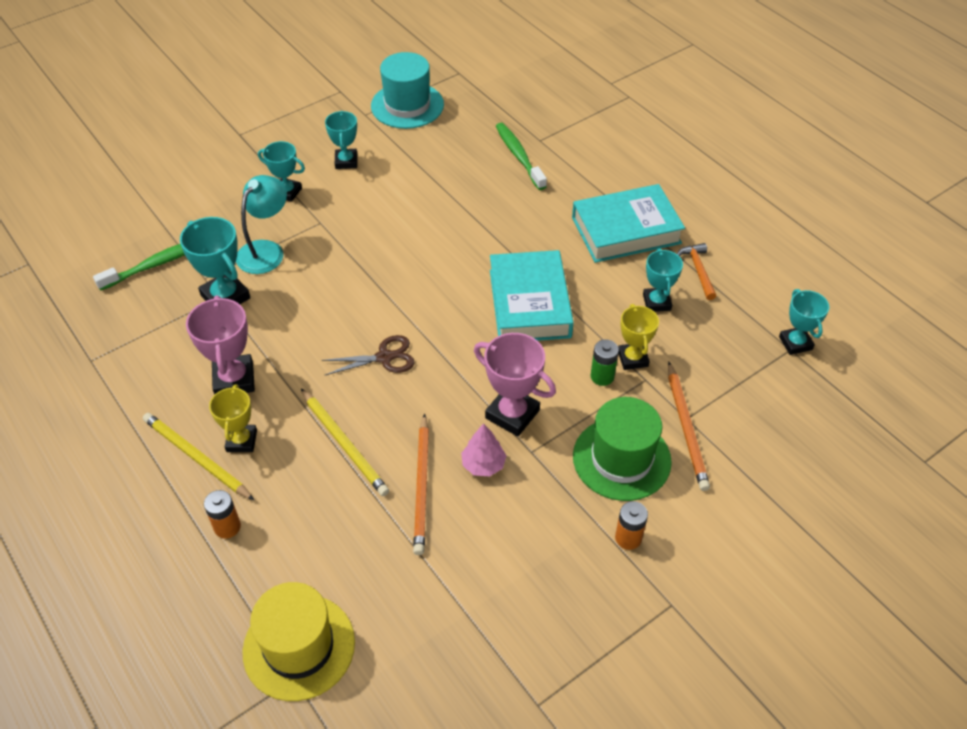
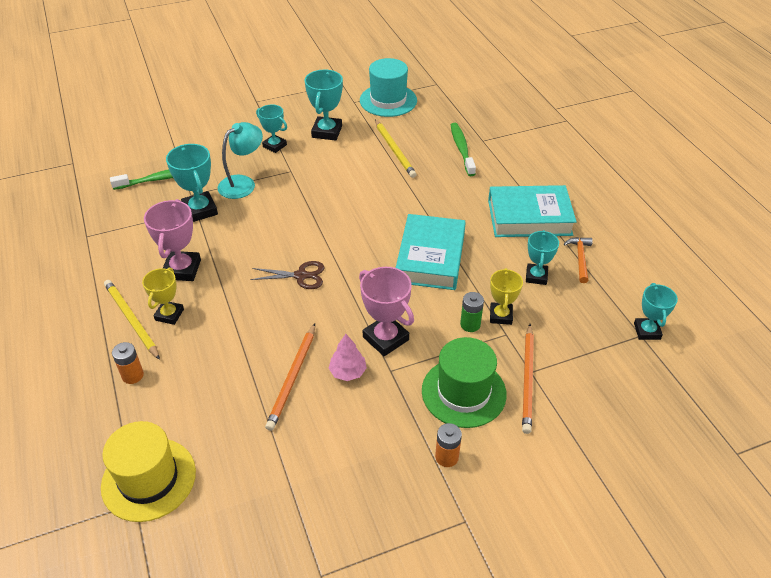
camera: 15 degrees right, 5 degrees down
yellow pencil [301,389,389,496] -> yellow pencil moved to [375,119,417,178]
turquoise trophy [325,111,357,169] -> turquoise trophy [305,70,343,141], size x1.50

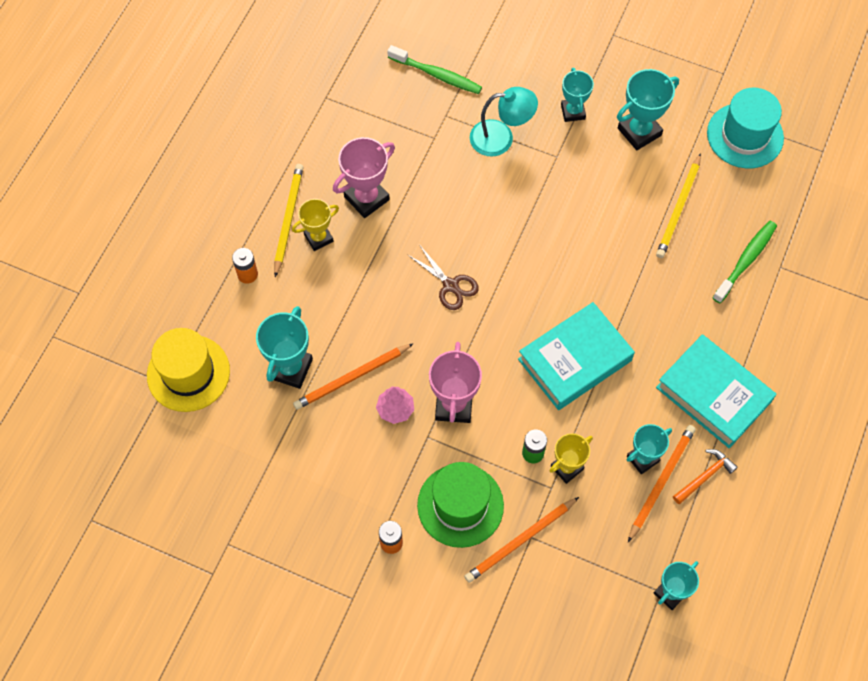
camera: 45 degrees right, 20 degrees up
turquoise trophy [166,144,218,222] -> turquoise trophy moved to [256,306,313,389]
none -> orange pencil [628,425,696,542]

